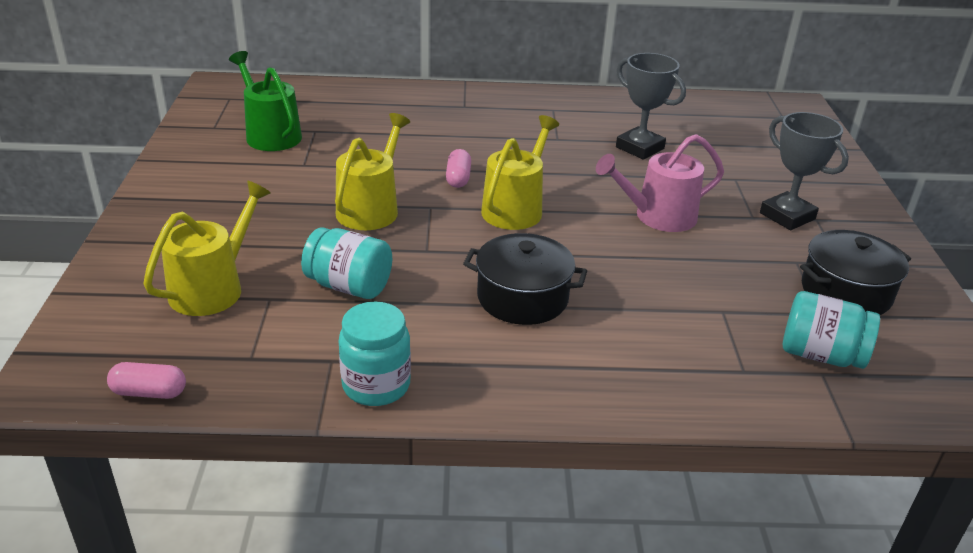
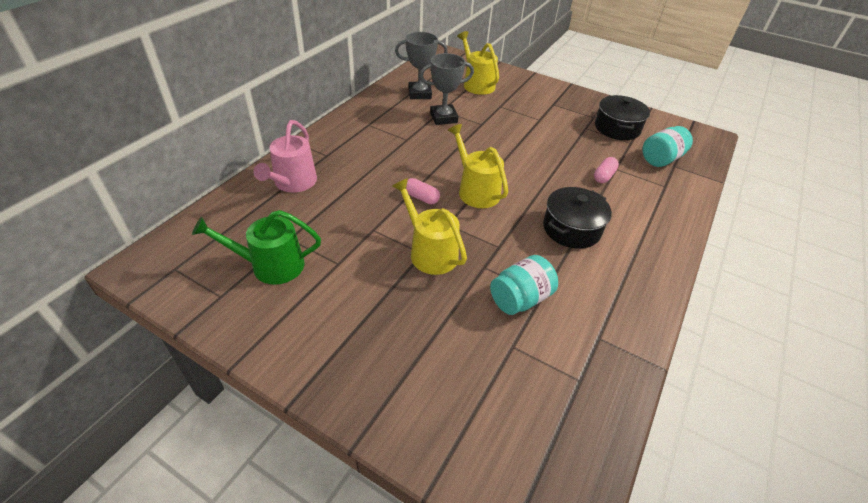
camera: 60 degrees left, 10 degrees up
pink capsule [107,362,186,399] -> pink capsule moved to [594,157,619,183]
yellow watering can [143,181,271,316] -> yellow watering can moved to [457,31,499,95]
turquoise jar [339,302,411,406] -> none
pink watering can [596,134,724,232] -> pink watering can moved to [254,120,317,193]
grey trophy [760,112,849,230] -> grey trophy moved to [395,32,448,99]

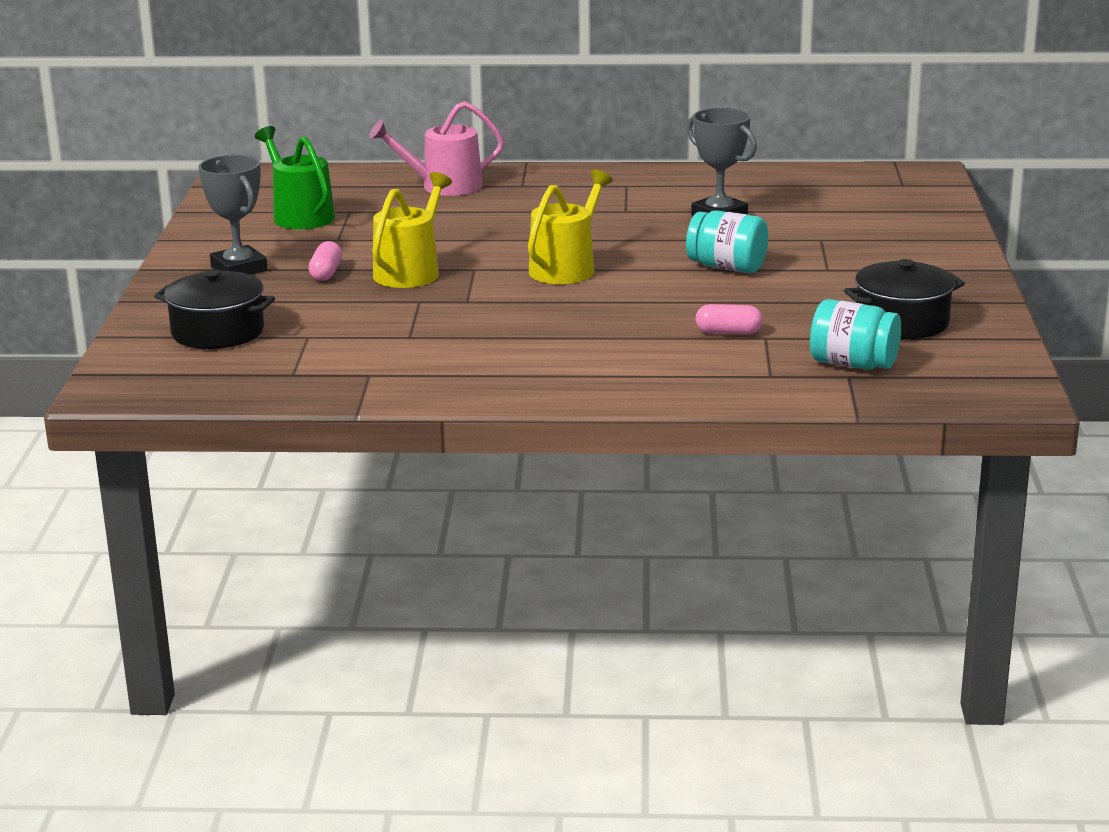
camera: 65 degrees right, 20 degrees down
grey trophy [395,32,448,99] -> grey trophy moved to [199,155,268,275]
pink capsule [406,178,440,205] -> pink capsule moved to [308,241,342,281]
yellow watering can [457,31,499,95] -> none
turquoise jar [490,255,558,315] -> turquoise jar moved to [686,210,768,273]
black pot [543,187,612,249] -> black pot moved to [154,269,275,349]

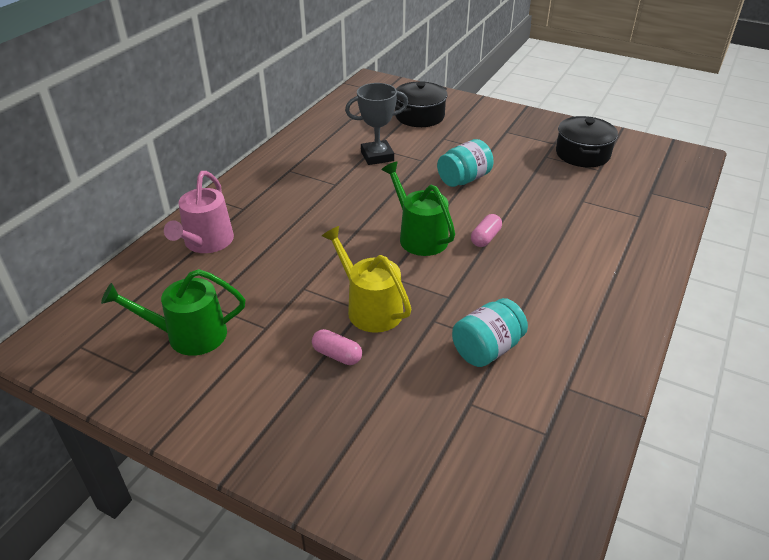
camera: 65 degrees left, 15 degrees up
black pot [154,269,275,349] -> black pot moved to [395,81,447,127]
grey trophy [199,155,268,275] -> none
yellow watering can [528,170,613,284] -> green watering can [381,162,455,256]
pink capsule [695,304,763,334] -> pink capsule moved to [471,214,502,247]
turquoise jar [810,299,901,370] -> turquoise jar moved to [452,298,528,367]

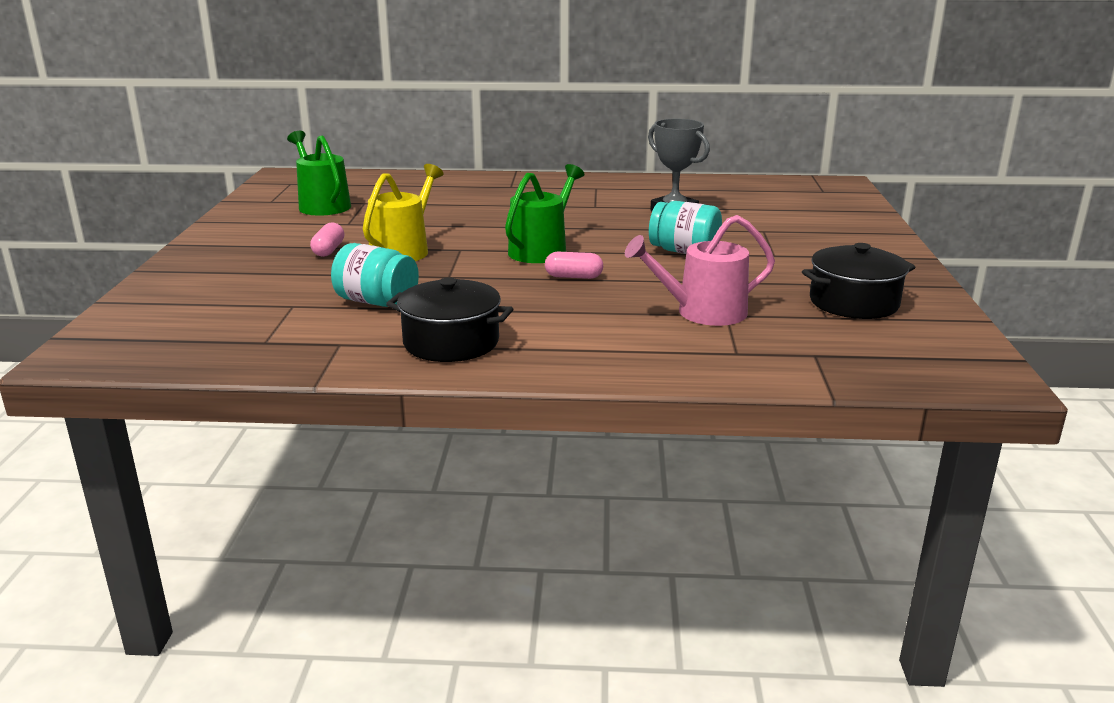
camera: 65 degrees right, 15 degrees down
pink watering can [164,171,234,253] -> pink watering can moved to [625,215,775,326]
black pot [395,81,447,127] -> black pot moved to [386,277,513,362]

